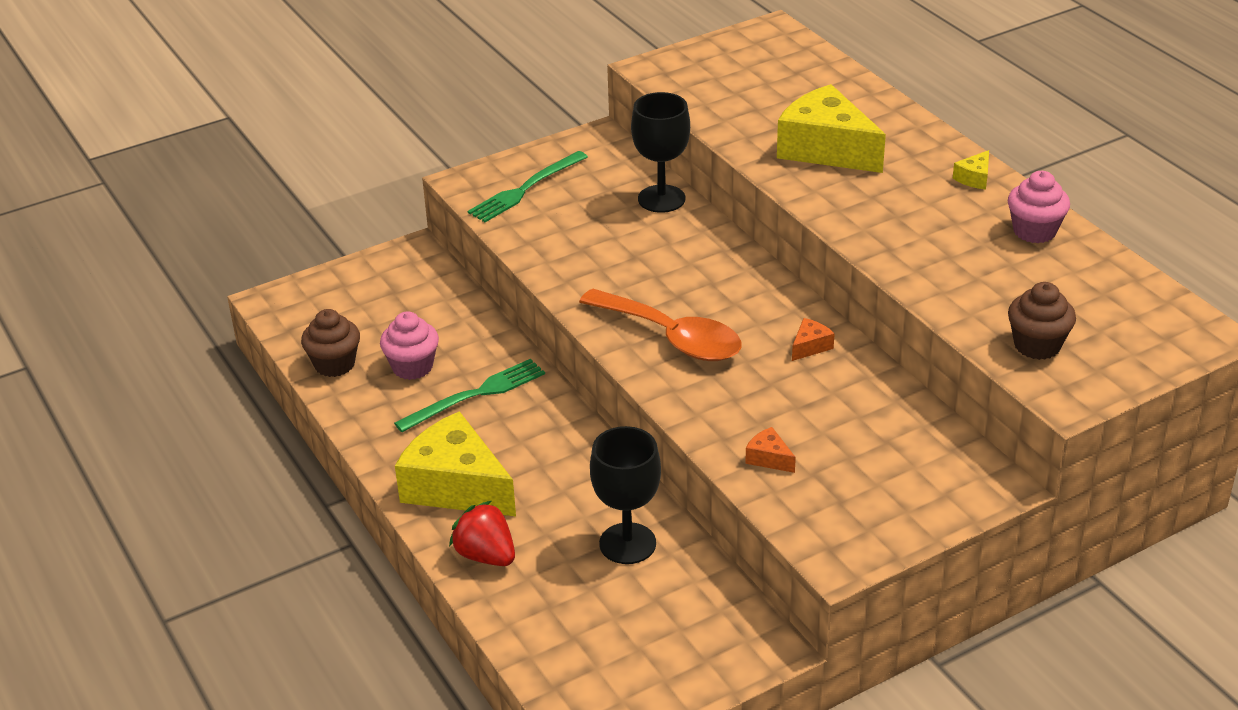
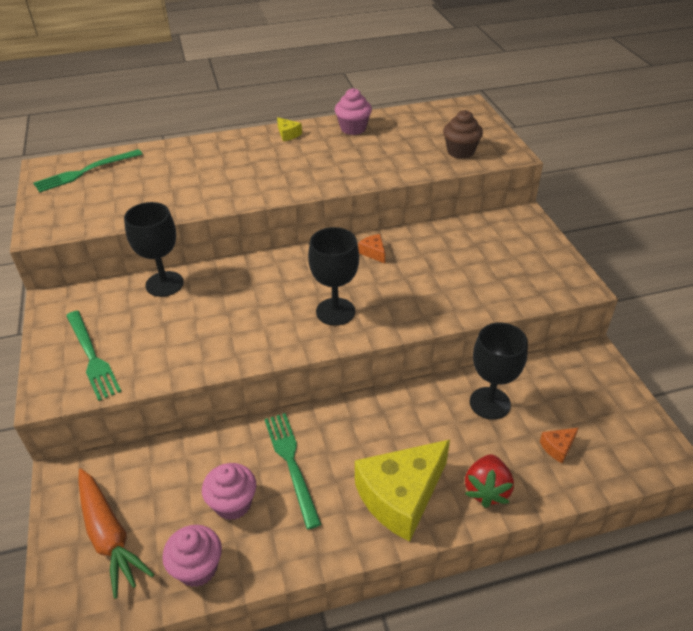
camera: 75 degrees left, 5 degrees up
brown cupcake [301,309,360,377] -> pink cupcake [162,525,222,587]
red strawberry [449,501,515,566] -> red strawberry turned 45 degrees counterclockwise [465,454,514,508]
orange spoon [579,289,742,361] -> black goblet [308,227,359,326]
orange cheese [745,427,796,473] -> orange cheese moved to [540,428,578,463]
yellow cheese [777,84,886,173] -> none
none -> green fork [34,149,142,192]
none -> orange carrot [79,468,154,599]

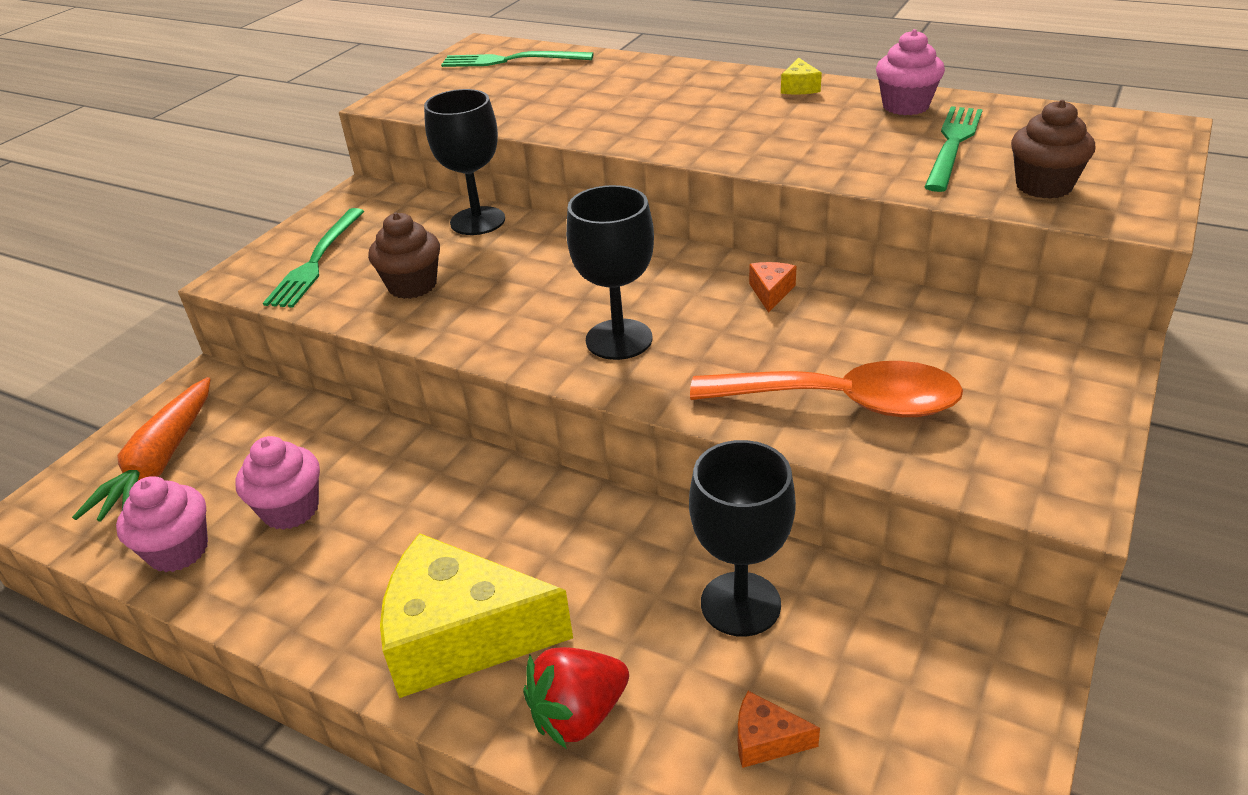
camera: 45 degrees right, 5 degrees down
green fork [264,413,321,529] -> green fork moved to [924,106,983,192]
none -> brown cupcake [368,212,440,299]
none -> orange spoon [690,361,963,417]

